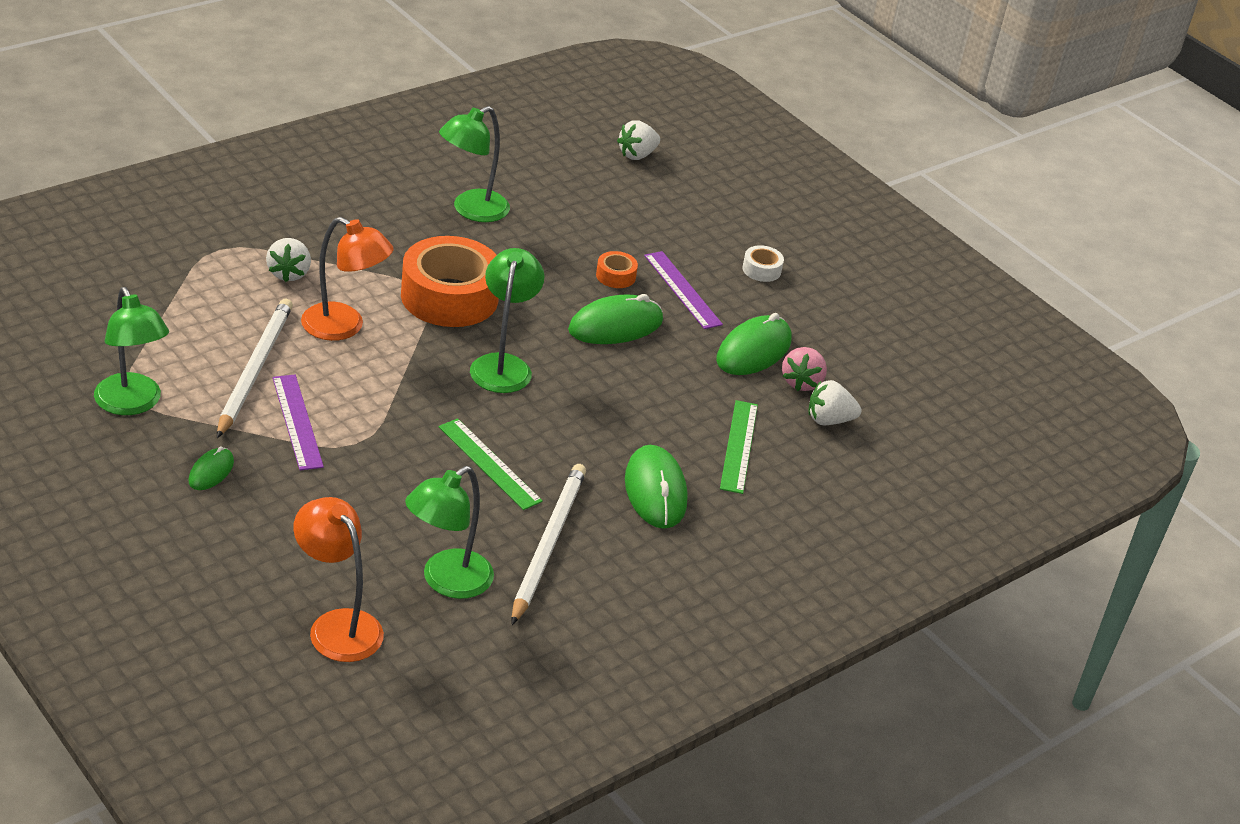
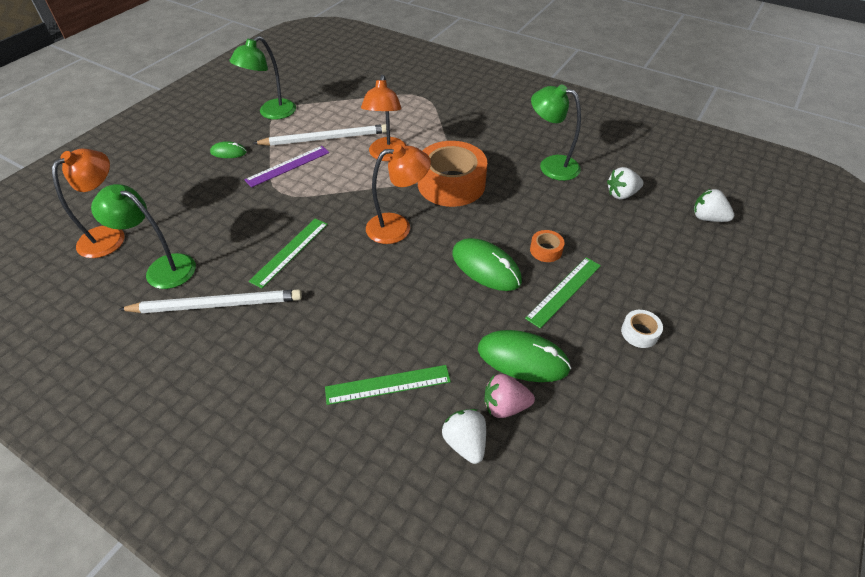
camera: 75 degrees right, 10 degrees up
white strawberry [266,238,311,282] -> white strawberry moved to [607,167,643,199]
green lamp [470,248,544,393] -> orange lamp [366,144,431,244]
green mouse [625,445,688,529] -> none
purple ruler [644,251,723,329] -> green ruler [525,257,601,328]

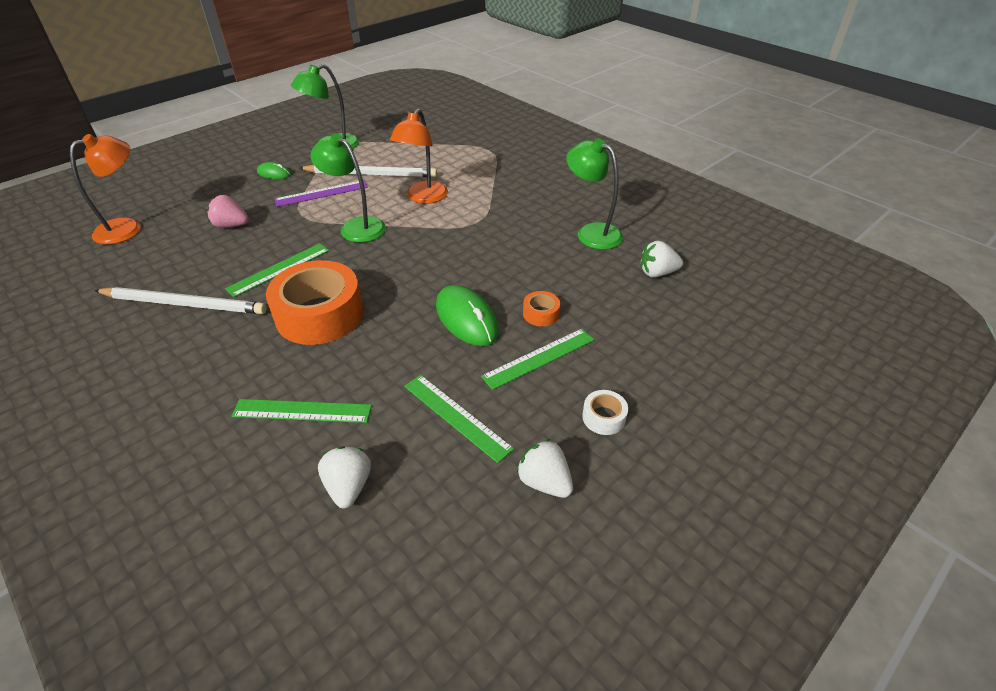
camera: 15 degrees right, 5 degrees down
green lamp [91,184,196,289] -> green lamp moved to [310,133,386,243]
orange lamp [366,144,431,244] -> none
orange tape [418,141,487,207] -> orange tape moved to [266,260,363,345]
green mouse [478,330,571,382] -> green ruler [404,375,514,463]
pink strawberry [484,374,535,418] -> pink strawberry moved to [207,195,249,228]
white strawberry [694,189,734,222] -> white strawberry moved to [516,439,573,498]

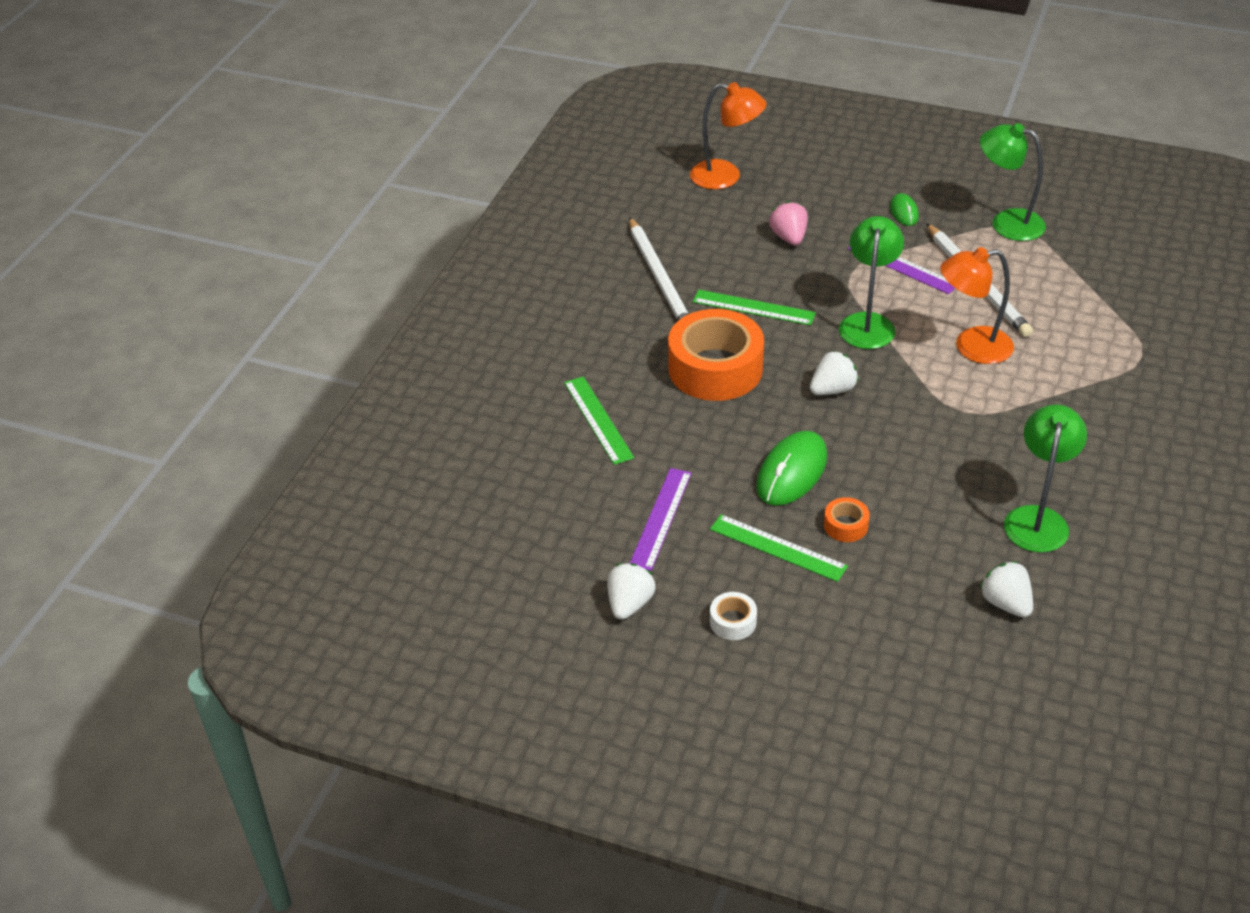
camera: 65 degrees right, 0 degrees up
white strawberry [318,446,371,508] -> white strawberry moved to [810,351,858,395]
green ruler [404,375,514,463] -> purple ruler [629,468,692,571]

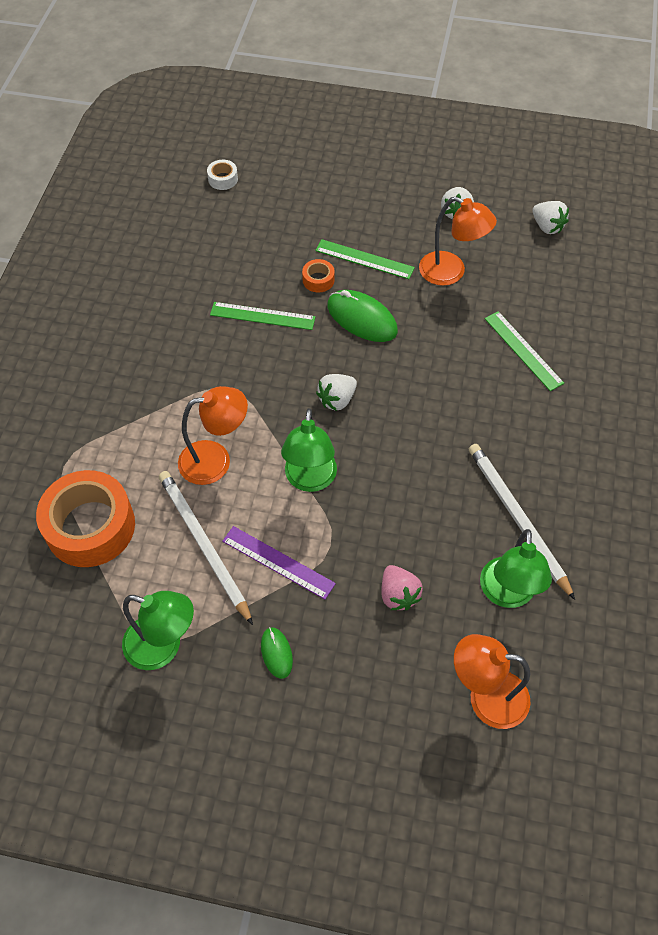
camera: 170 degrees right, 15 degrees up
purple ruler [629,468,692,571] -> orange lamp [419,197,497,286]
orange tape [668,309,764,401] -> orange tape moved to [36,470,135,567]
green ruler [693,290,816,325] -> green ruler moved to [210,302,316,330]
white tape [710,592,757,640] -> white tape moved to [207,160,238,190]
green mouse [756,431,827,506] -> green mouse turned 75 degrees counterclockwise [327,290,398,342]
white strawberry [980,561,1033,617] -> white strawberry moved to [532,201,569,234]
green lamp [1004,404,1087,553] -> green lamp moved to [480,529,552,608]

